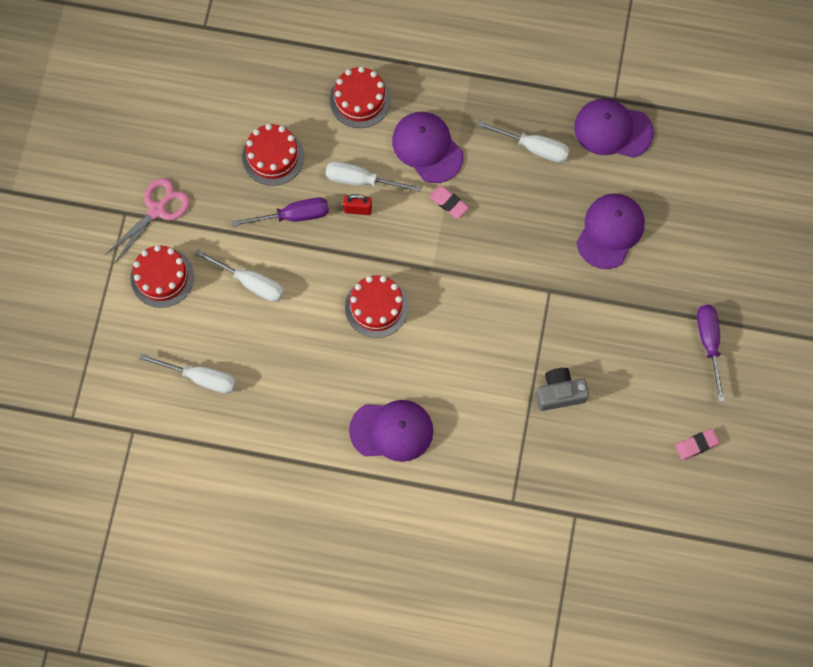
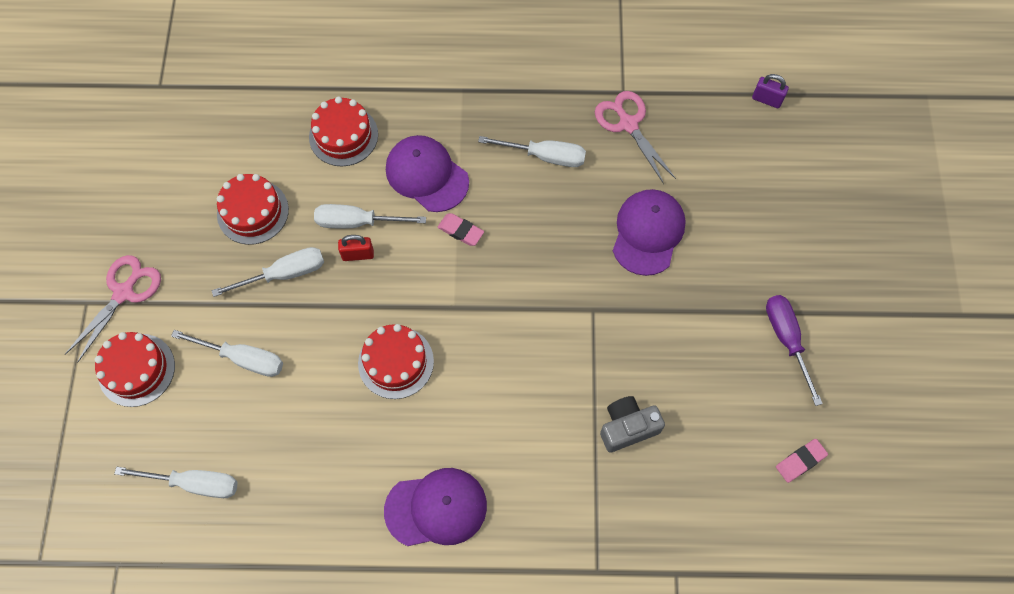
camera: 10 degrees left, 5 degrees down
purple screwdriver [232,198,329,227] -> white screwdriver [211,247,324,297]
purple cap [574,99,654,158] -> pink scissors [595,91,676,184]
none -> purple padlock [752,74,789,108]

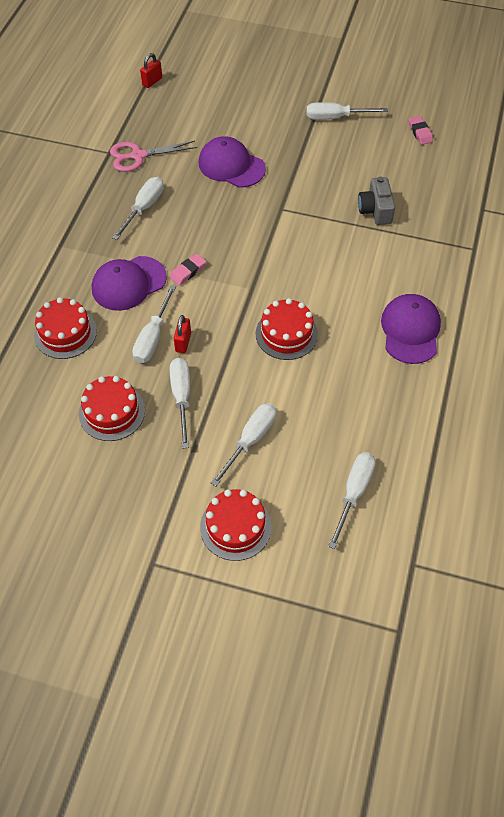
camera: 75 degrees left, 10 degrees down
pink scissors [64,255,161,363] -> none
purple padlock [752,74,789,108] -> red padlock [140,53,162,88]
purple screwdriver [766,295,823,406] -> white screwdriver [306,102,388,120]

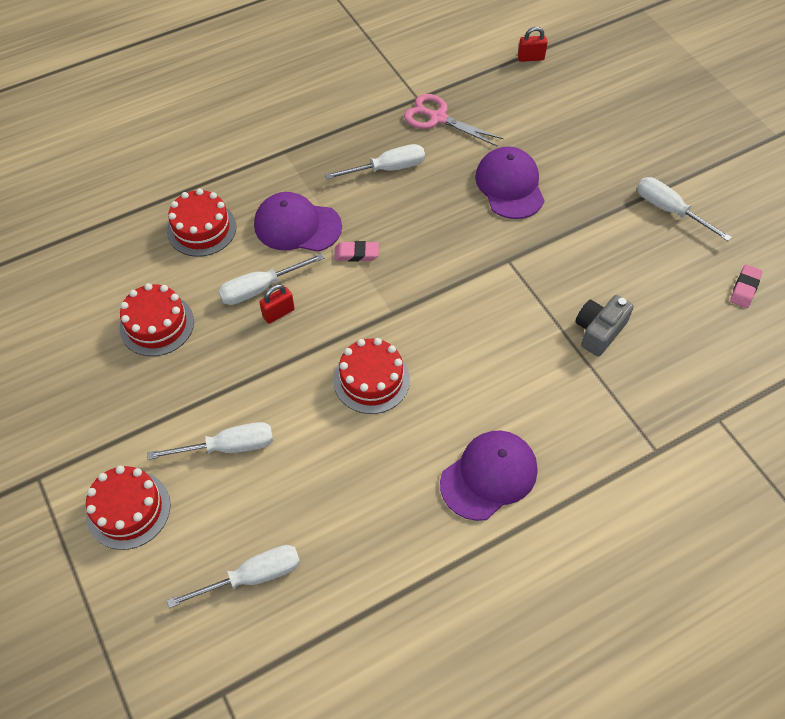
camera: 45 degrees right, 0 degrees up
white screwdriver [170,358,190,449] -> none

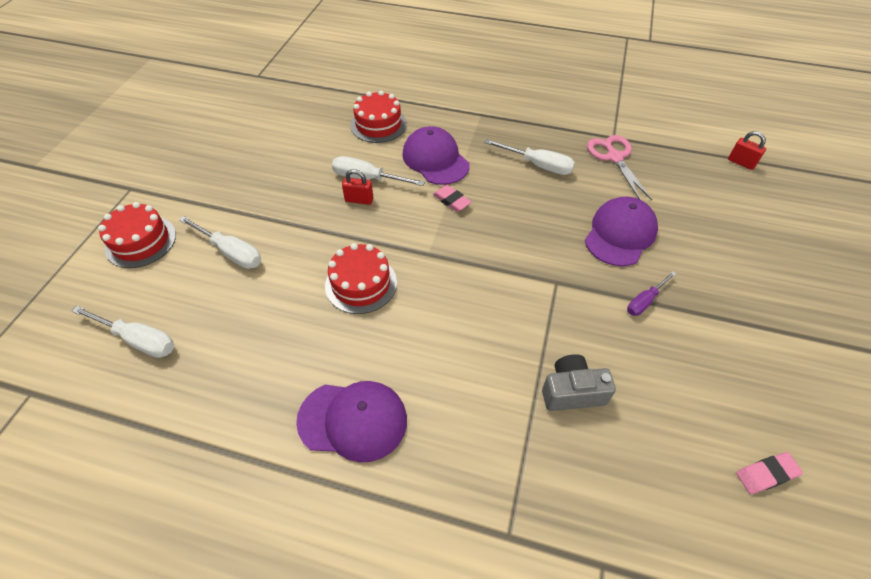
camera: 45 degrees right, 5 degrees down
red cake [119,283,194,356] -> none
white screwdriver [637,177,732,241] -> none
none -> purple screwdriver [627,271,676,316]

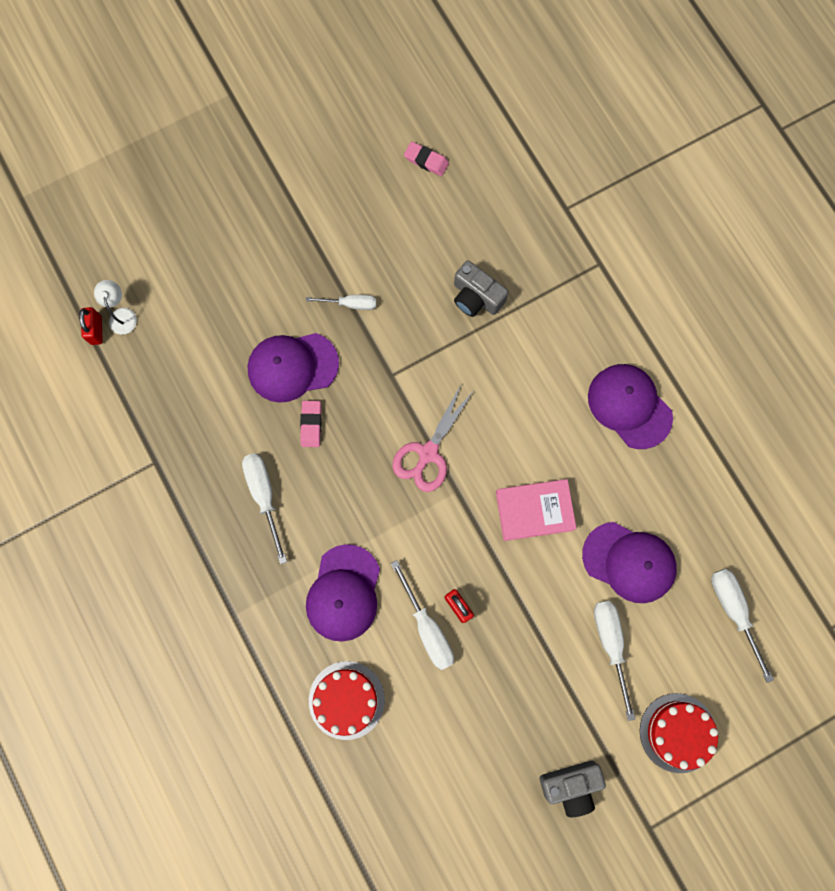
camera: 135 degrees left, 25 degrees up
red cake [325,243,397,314] -> pink book [496,479,577,541]
pink eraser [433,185,472,212] -> pink eraser moved to [300,401,321,447]
pink scissors [587,135,652,200] -> pink scissors moved to [392,385,473,492]
purple screwdriver [627,271,676,316] -> white screwdriver [306,295,376,310]
none -> white lamp [94,280,137,335]
none -> grey camera [540,761,606,817]
none -> purple cap [582,522,677,603]

